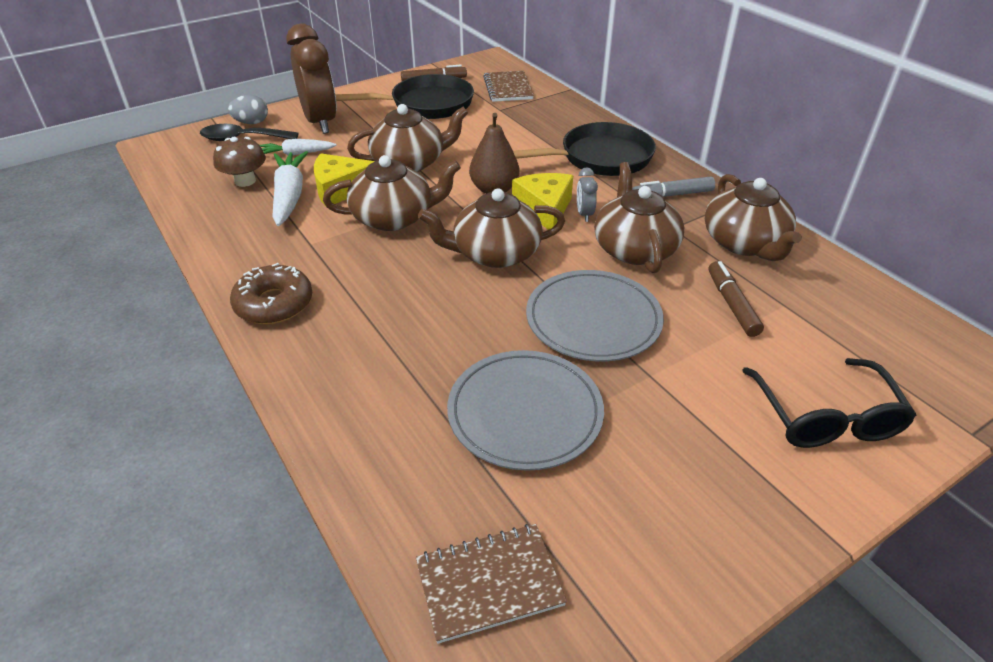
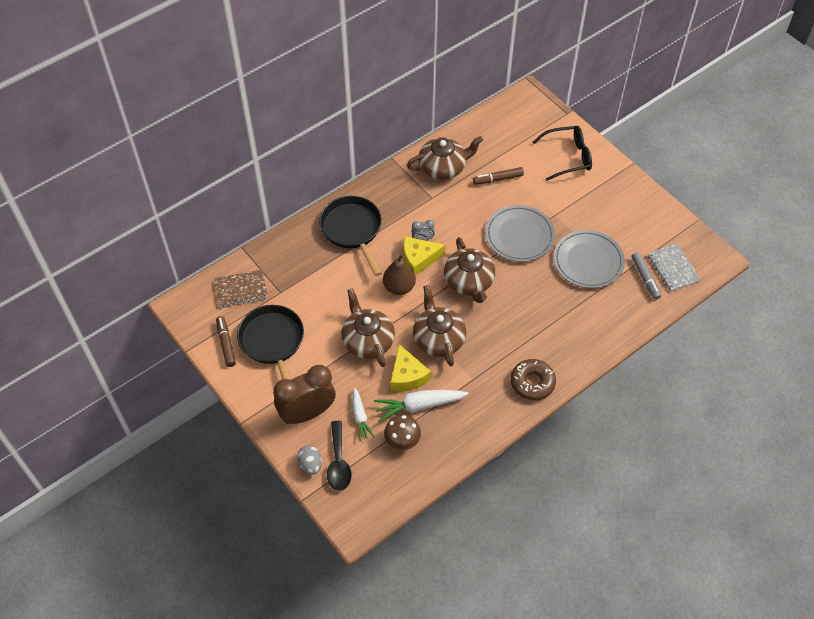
camera: 95 degrees left, 15 degrees up
brown notebook [416,524,567,644] -> grey notebook [648,243,701,292]
brown teapot [594,162,684,273] -> none
grey marker [632,177,715,197] -> grey marker moved to [632,252,661,300]

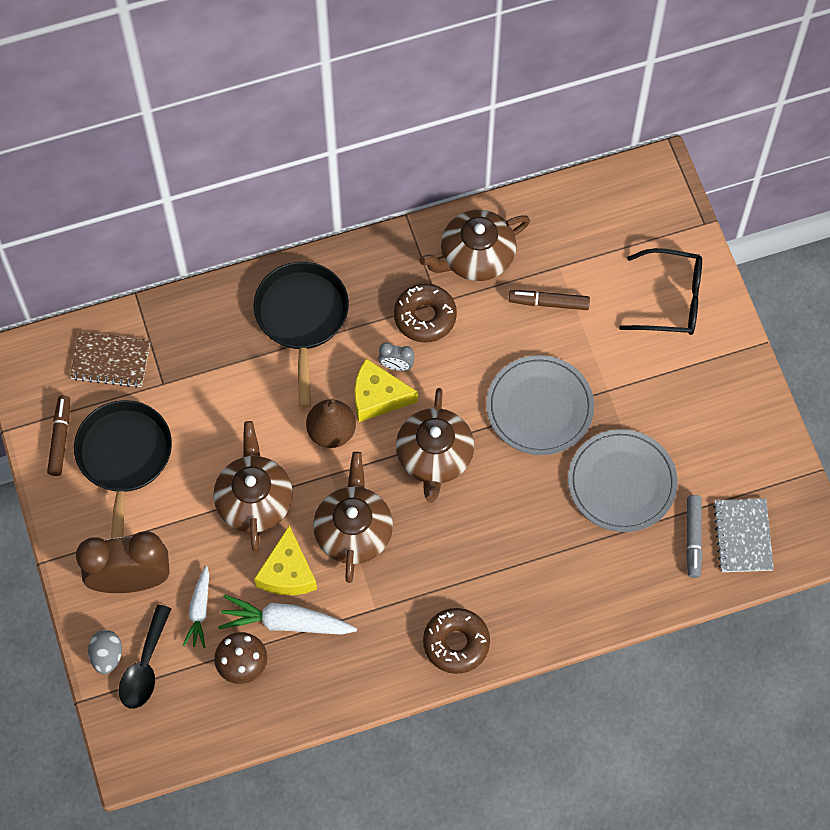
camera: 20 degrees right, 10 degrees up
brown teapot [407,136,483,180] -> brown teapot turned 150 degrees clockwise [419,210,530,281]
none -> brown donut [394,283,457,343]

